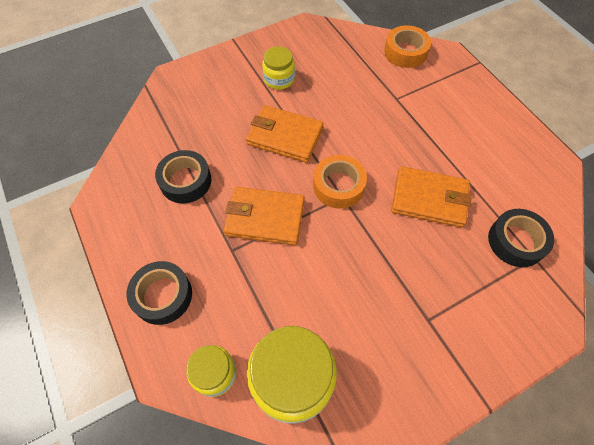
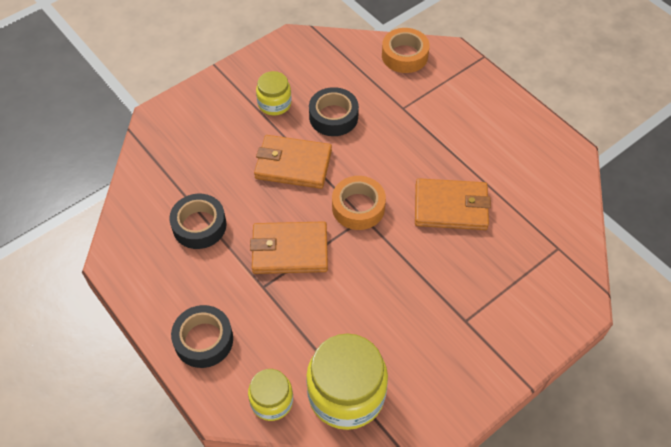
camera: 10 degrees left, 5 degrees down
black tape [488,209,554,267] -> black tape moved to [309,87,359,136]

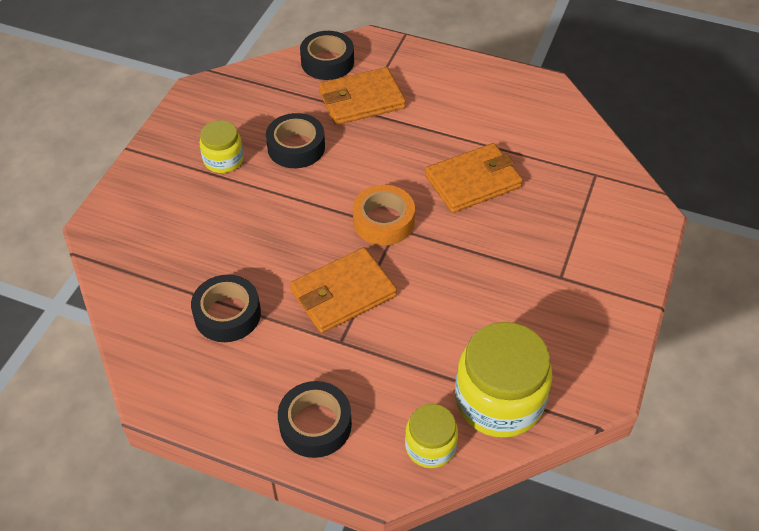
camera: 30 degrees left, 5 degrees down
orange wallet [254,135,332,189] -> orange wallet moved to [319,67,406,125]
orange tape [382,28,430,73] -> black tape [300,31,354,80]

